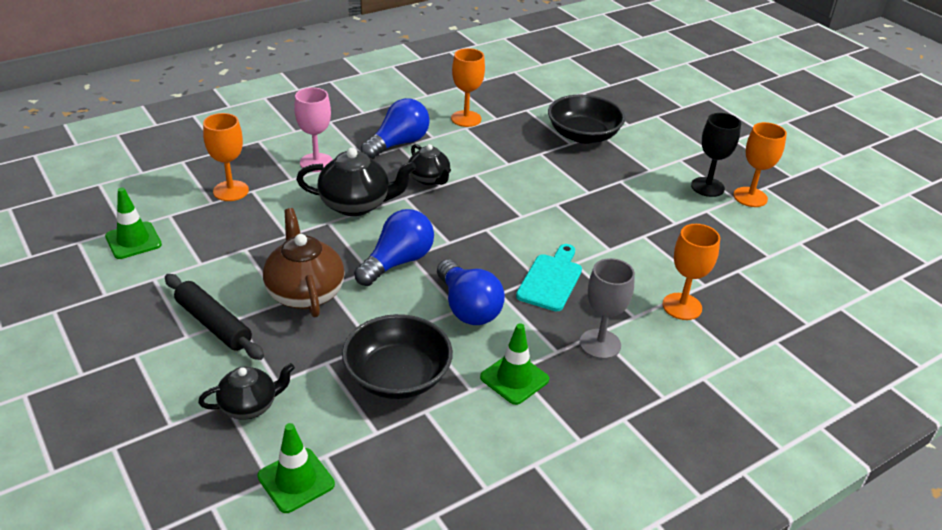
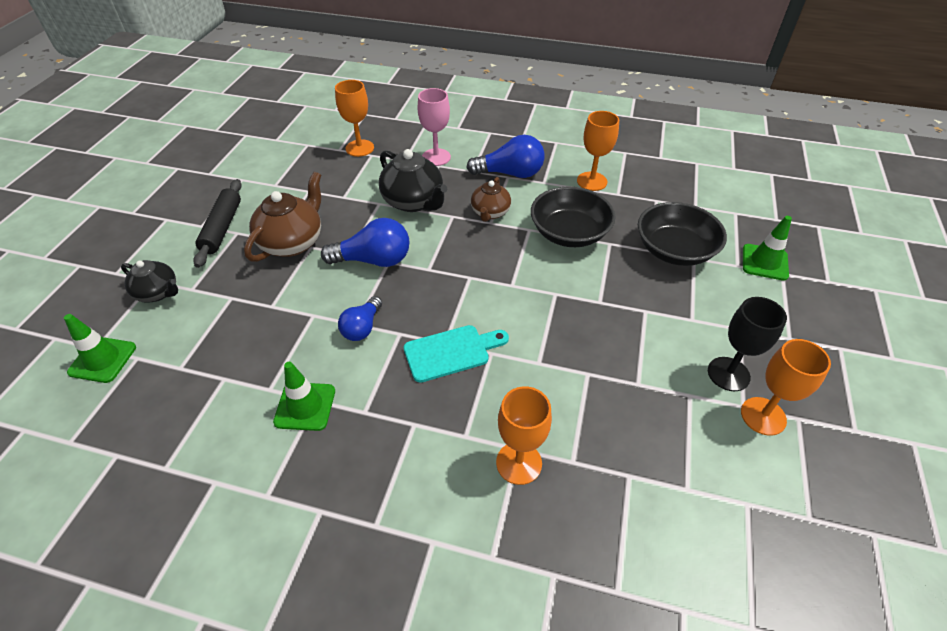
camera: 50 degrees right, 10 degrees up
green traffic cone [105,188,162,259] -> green traffic cone moved to [743,216,792,281]
black bowl [342,314,453,399] -> black bowl moved to [531,186,616,247]
black teapot [409,144,451,185] -> brown teapot [471,177,511,222]
blue light bulb [437,259,505,325] -> blue light bulb [338,296,382,341], size x0.63
grey goblet [580,258,635,359] -> none

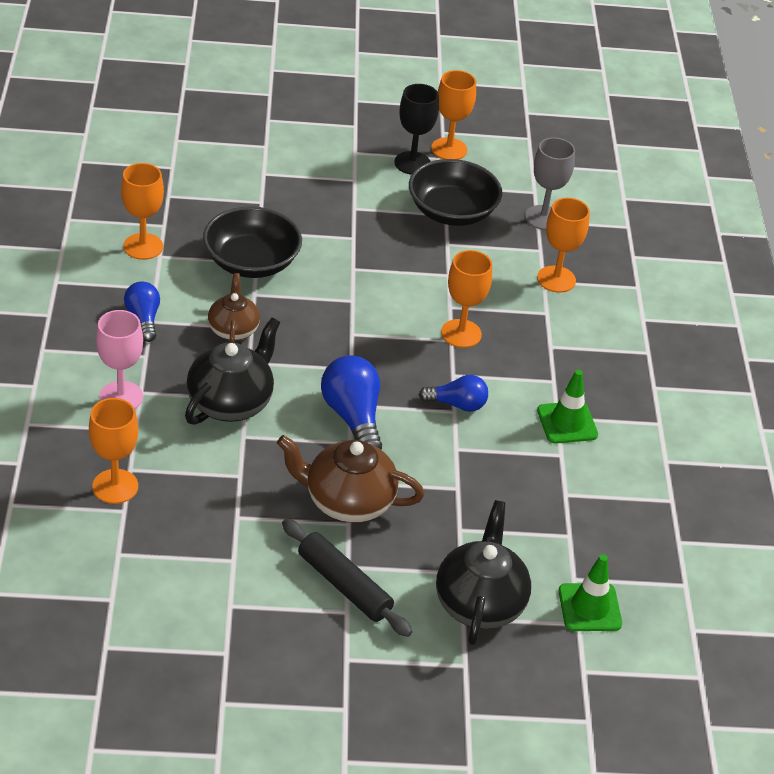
camera: 110 degrees left, 5 degrees down
black teapot [121,260,178,303] -> black teapot [436,500,531,645], size x1.59
black rolling pin [193,179,242,268] -> black rolling pin turned 60 degrees clockwise [282,519,412,637]
turquoise cutting board [404,325,509,383] -> orange goblet [441,250,492,348]
blue light bulb [466,135,545,178] -> blue light bulb [124,281,160,342], size x0.63
brown teapot [471,177,511,222] -> brown teapot turned 90 degrees counterclockwise [208,273,260,343]
black bowl [638,202,727,266] -> black bowl moved to [409,159,502,226]
green traffic cone [743,216,792,281] -> none
none -> grey goblet [525,137,575,230]

